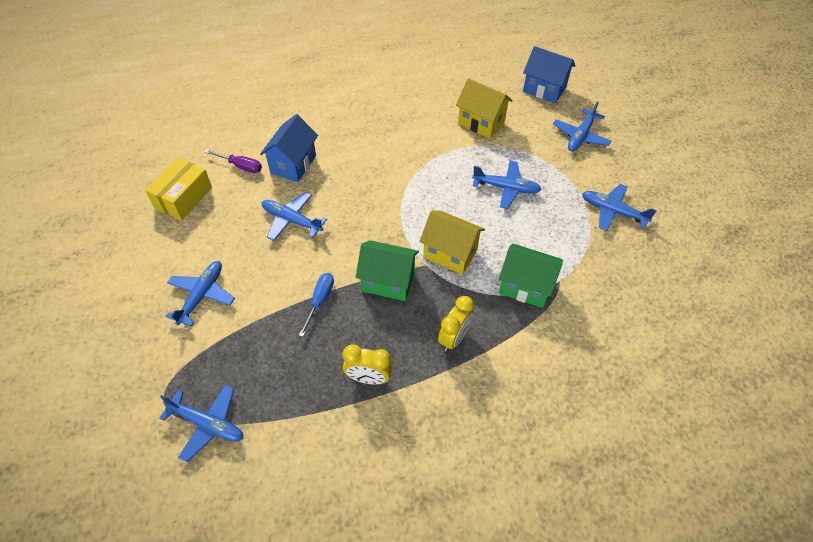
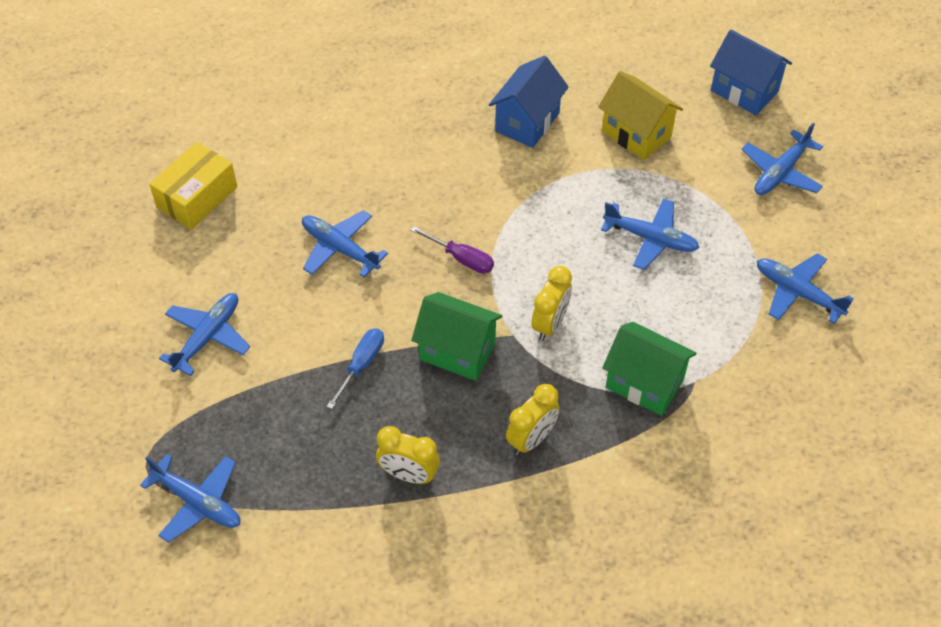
camera: 10 degrees right, 0 degrees up
purple screwdriver [205,149,262,173] -> purple screwdriver moved to [410,226,494,274]
blue house [260,114,318,182] -> blue house moved to [489,56,569,148]
yellow house [419,210,485,275] -> yellow clock [532,266,572,341]

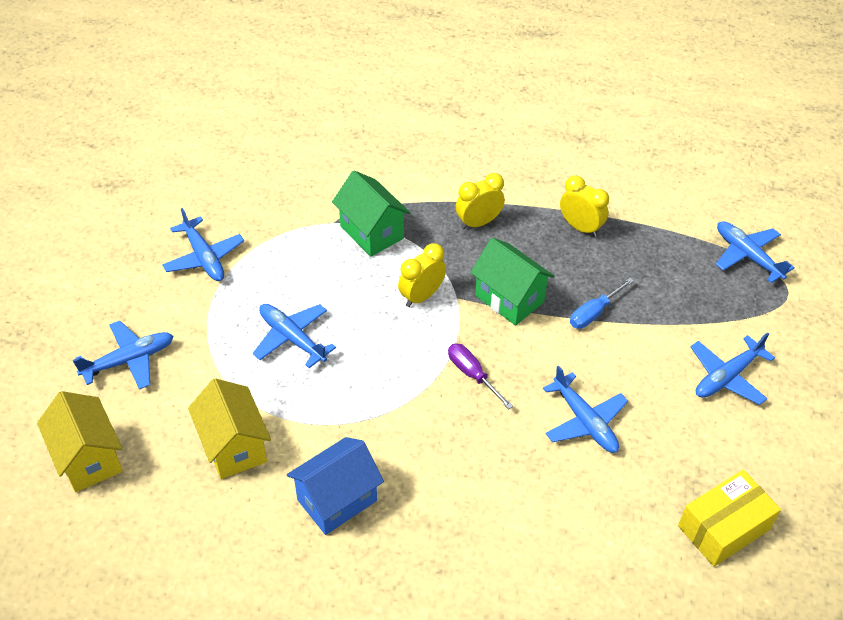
camera: 160 degrees left, 5 degrees down
blue house [710,29,792,115] -> yellow house [37,391,123,492]

